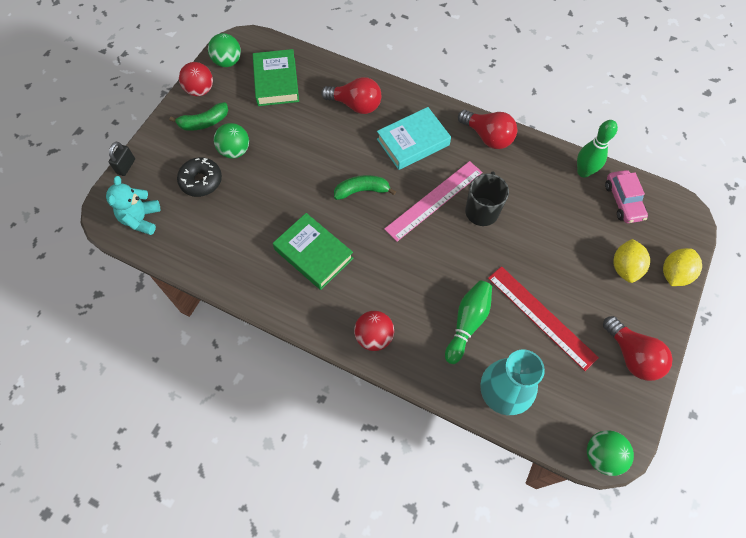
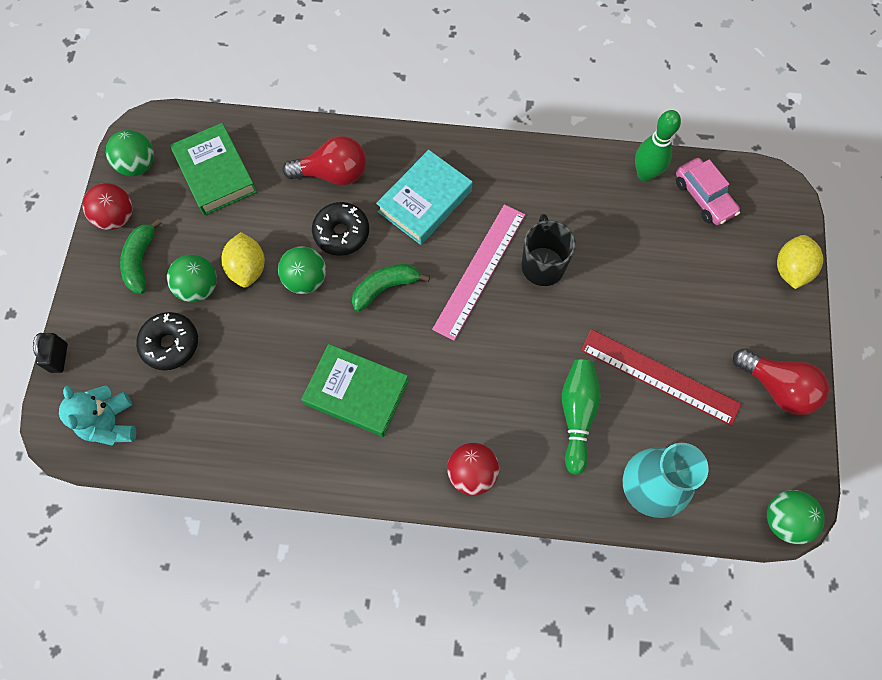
camera: 20 degrees left, 5 degrees up
green banana [169,102,228,131] -> green banana turned 135 degrees clockwise [120,219,162,294]
red light bulb [458,110,517,149] -> none
yellow lemon [613,239,650,283] -> yellow lemon moved to [221,232,265,287]
none -> green ball [278,246,326,294]
none -> black donut [312,202,369,256]

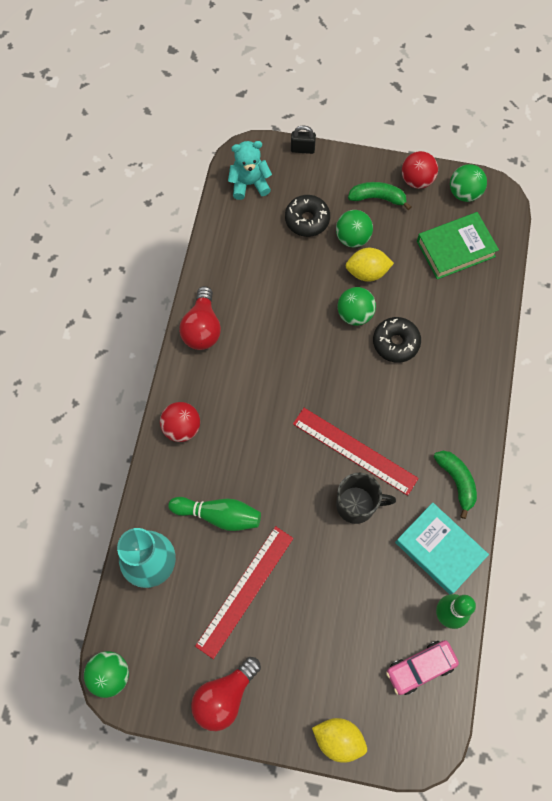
camera: 95 degrees right, 0 degrees up
red light bulb [283,136,366,185] -> red light bulb moved to [179,286,221,350]
green book [301,344,409,437] -> none
green banana [352,264,430,312] -> green banana moved to [434,451,477,519]
turquoise book [376,150,473,245] -> turquoise book moved to [395,503,489,595]
pink ruler [432,204,525,341] -> red ruler [293,408,419,496]

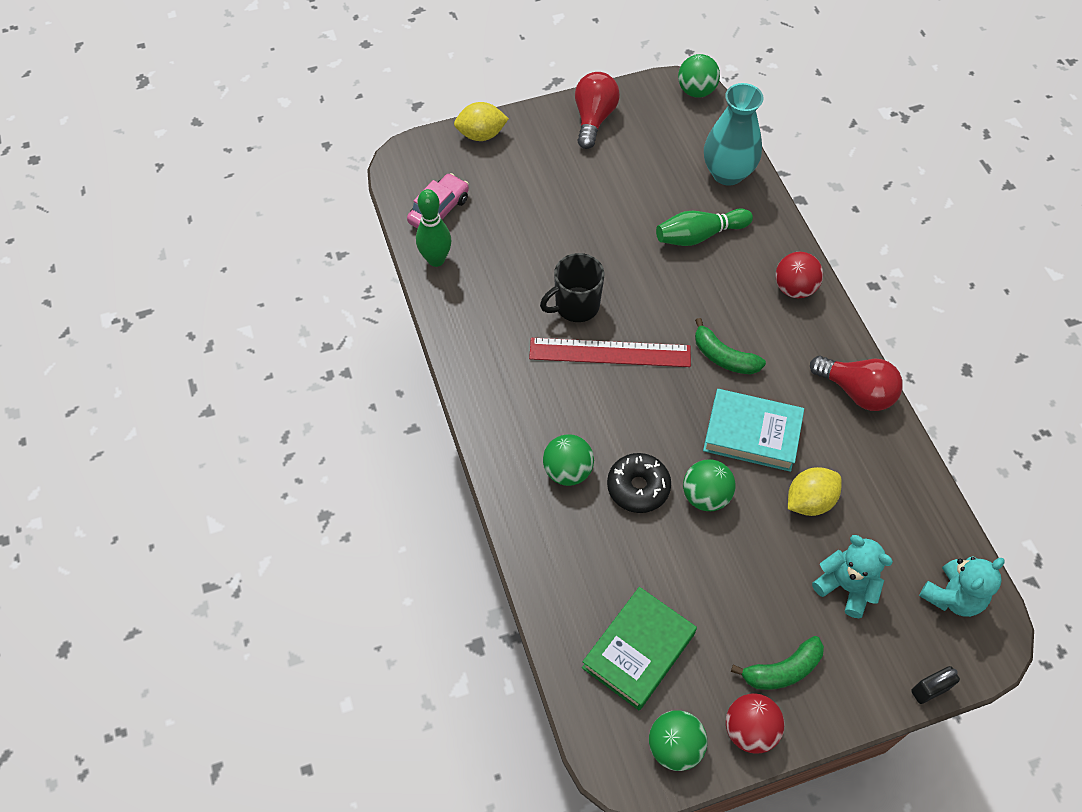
camera: 150 degrees right, 10 degrees down
red light bulb [179,286,221,350] -> red light bulb turned 150 degrees clockwise [810,356,903,411]
red ruler [195,526,293,659] -> none
black donut [285,195,330,237] -> turquoise teddy bear [812,535,893,618]
green ball [336,210,373,248] -> green ball moved to [543,434,594,486]
yellow lemon [346,248,394,282] -> yellow lemon moved to [788,467,842,516]
turquoise book [395,503,489,595] -> turquoise book moved to [703,389,804,472]
green banana [434,451,477,519] -> green banana moved to [695,318,766,374]

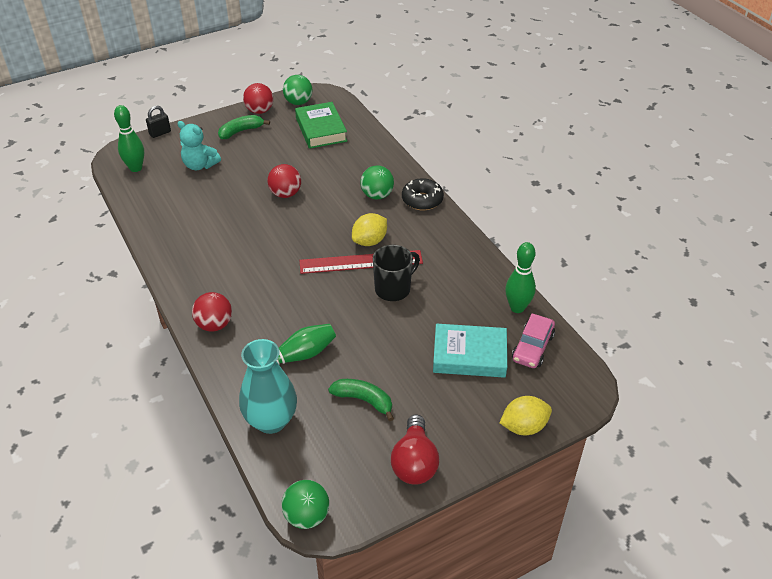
camera: 170 degrees right, 15 degrees down
green book [582,587,697,710] -> green book turned 45 degrees counterclockwise [295,102,347,149]
black donut [607,453,671,513] -> black donut moved to [402,178,444,210]
green ball [683,459,736,511] -> red ball [267,164,301,198]
green banana [695,318,766,374] -> green banana moved to [328,379,394,421]
turquoise book [703,389,804,472] -> turquoise book moved to [433,324,507,378]
yellow lemon [788,467,842,516] -> yellow lemon moved to [352,213,387,246]
red light bulb [810,356,903,411] -> none
turquoise teddy bear [919,556,1005,617] -> green bowling pin [114,105,144,172]

